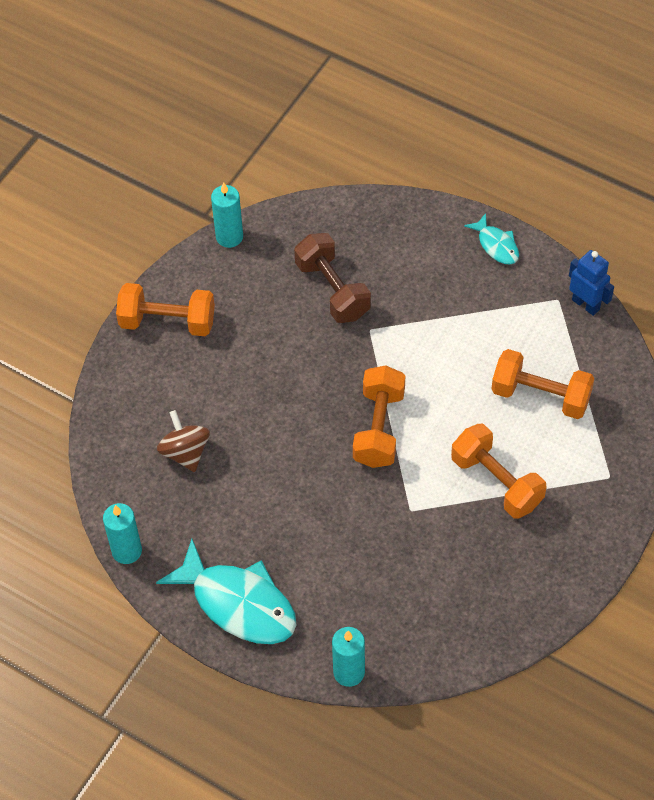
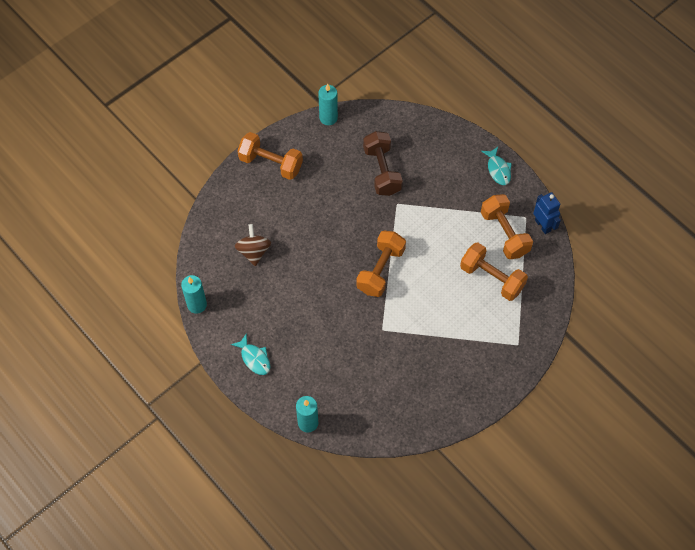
camera: 15 degrees right, 5 degrees up
turquoise fish [156,539,296,644] -> turquoise fish [231,333,270,375], size x0.51
orange dumbbell [451,424,546,518] -> orange dumbbell moved to [481,194,533,259]

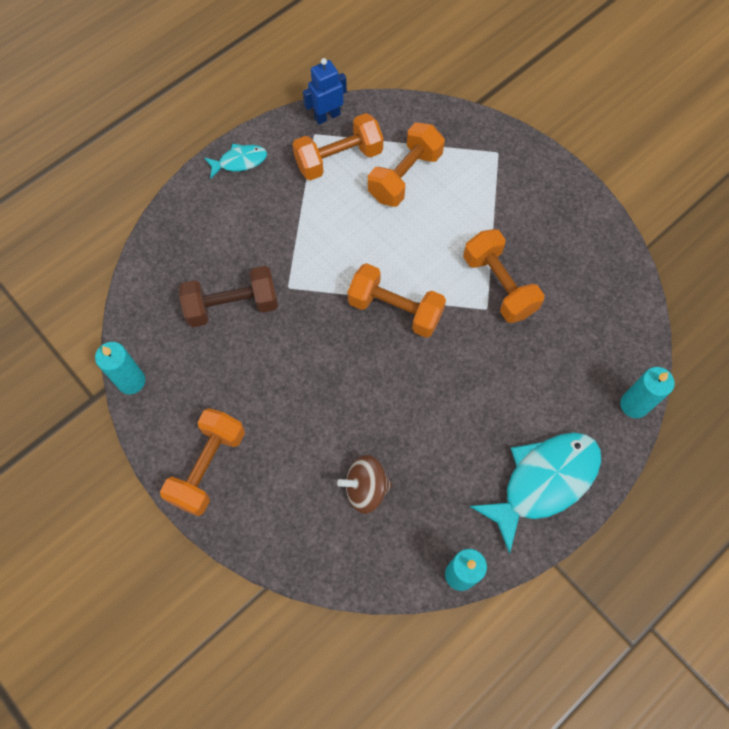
camera: 90 degrees left, 5 degrees up
turquoise fish [231,333,270,375] -> turquoise fish [469,432,601,554], size x1.98
none -> orange dumbbell [463,229,544,323]

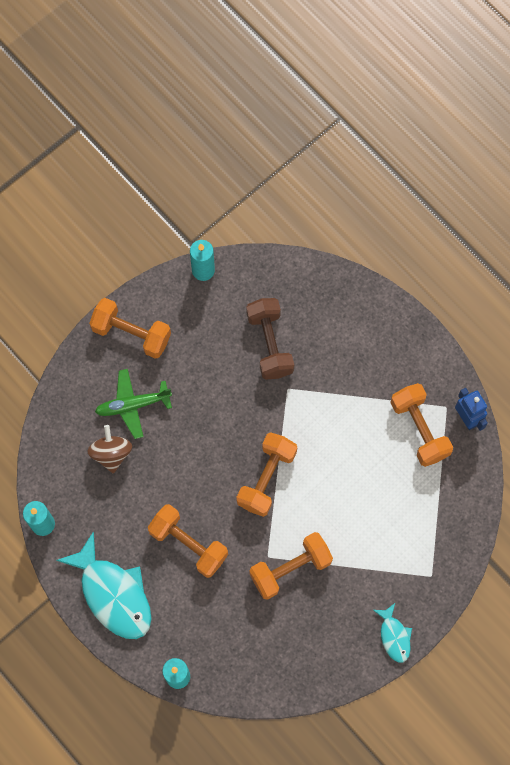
camera: 90 degrees right, 5 degrees up
turquoise fish [204,144,267,179] -> turquoise fish moved to [373,603,412,663]
orange dumbbell [368,123,445,207] -> orange dumbbell moved to [148,504,228,578]
none -> green plane [95,369,172,439]

